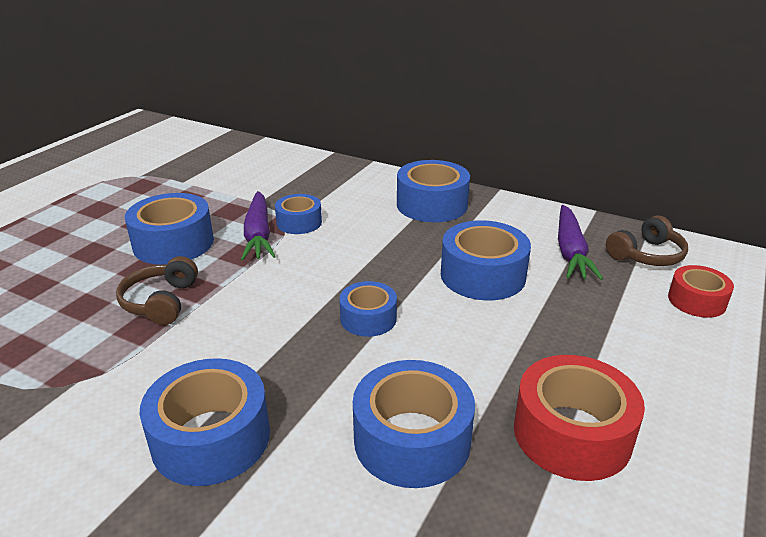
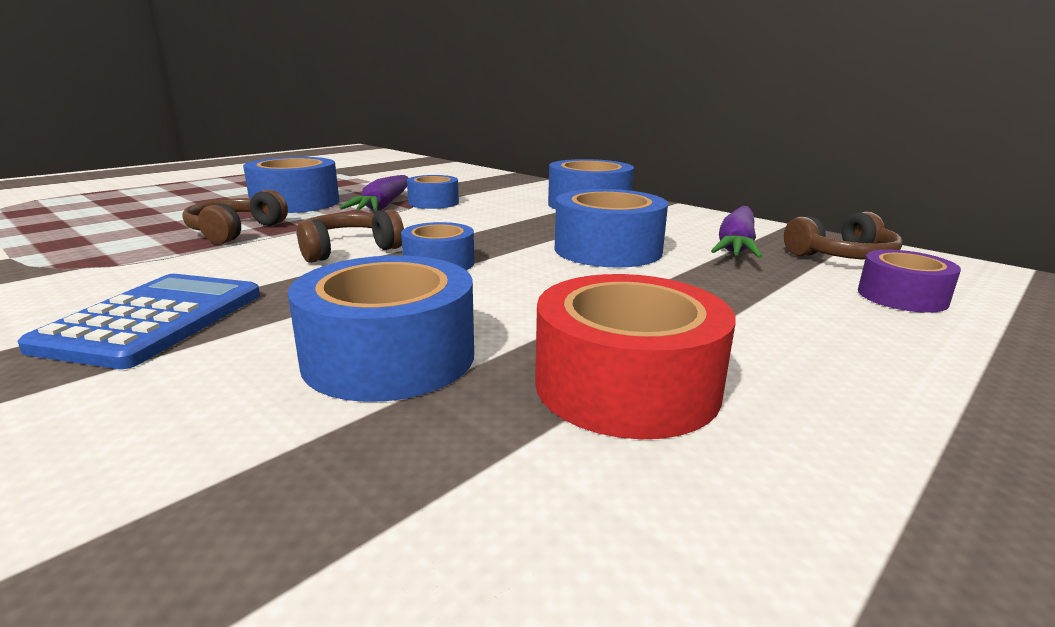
camera: 15 degrees right, 10 degrees down
blue tape [140,358,270,486] -> blue calculator [18,274,260,369]
red tape [668,265,734,318] -> purple tape [858,250,961,313]
none -> brown headphones [296,209,404,263]

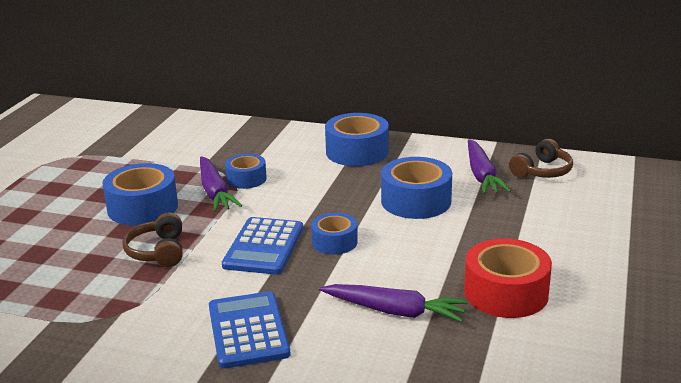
camera: 25 degrees left, 5 degrees up
blue tape [288,255,474,402] -> purple carrot [319,284,468,322]
brown headphones [296,209,404,263] -> blue calculator [222,217,303,275]
purple tape [858,250,961,313] -> none

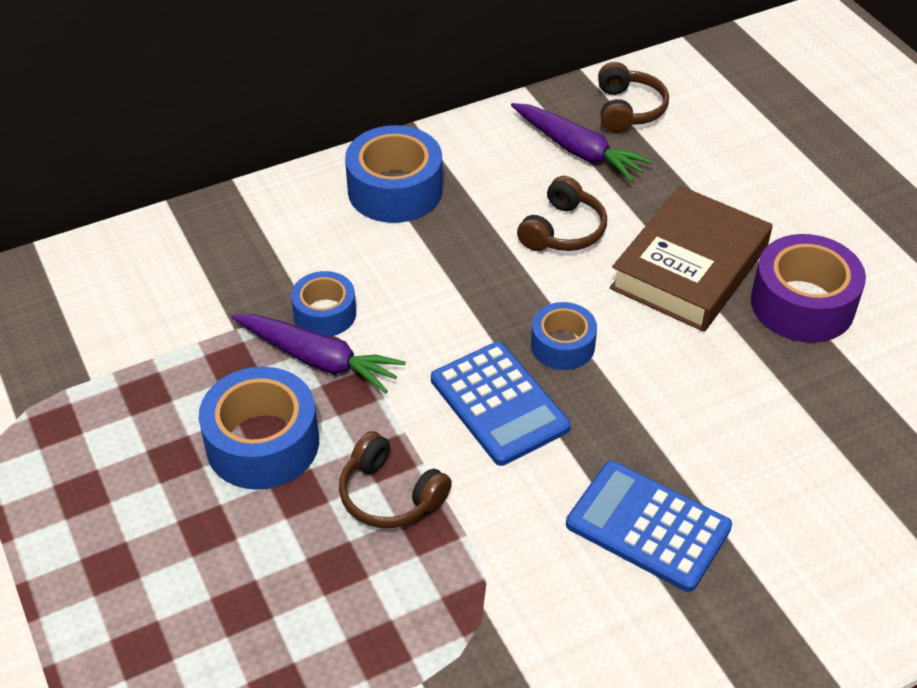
camera: 45 degrees left, 20 degrees up
purple carrot [319,284,468,322] -> none
blue tape [381,157,452,219] -> brown headphones [517,176,607,251]
red tape [464,238,552,318] -> purple tape [751,234,866,343]
none -> brown book [610,186,773,332]

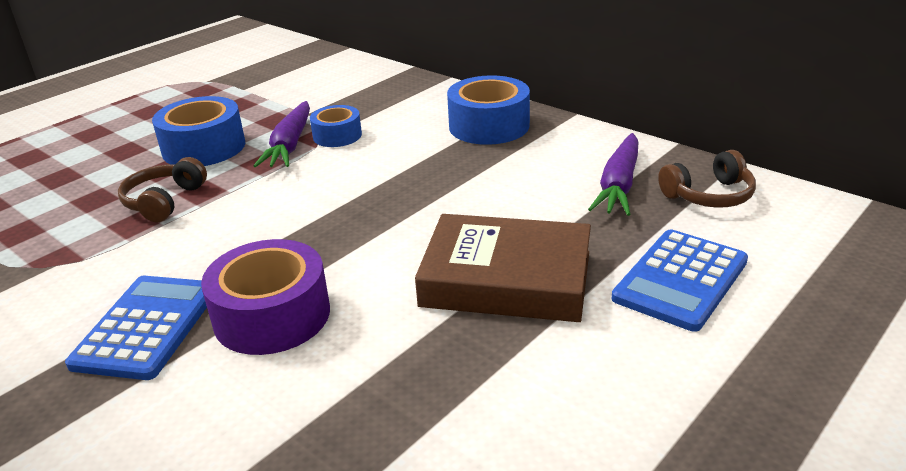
camera: 70 degrees right, 15 degrees down
blue calculator [431,342,571,466] -> blue calculator moved to [612,230,748,332]
brown headphones [517,176,607,251] -> none
blue tape [531,302,597,370] -> none
purple tape [751,234,866,343] -> purple tape moved to [201,239,330,355]

